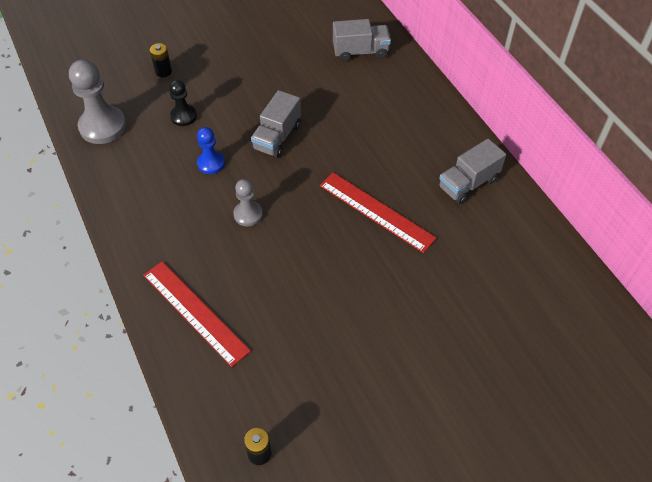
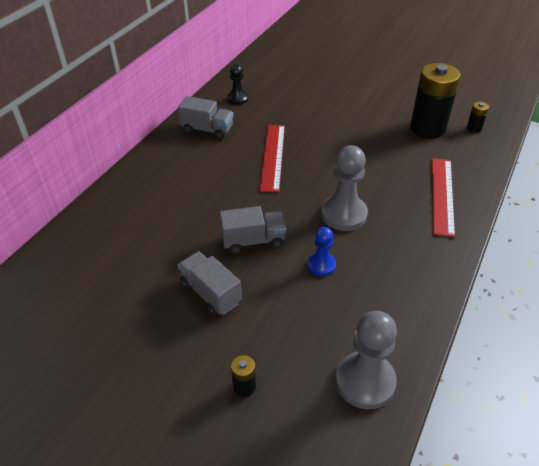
camera: 125 degrees left, 10 degrees down
black pawn [169,79,197,126] -> black pawn moved to [227,64,248,105]
grey pawn [233,179,263,226] -> grey pawn [321,145,368,231], size x1.75
grey truck [333,19,391,62] -> grey truck moved to [178,251,242,316]
none -> black battery [410,63,460,139]

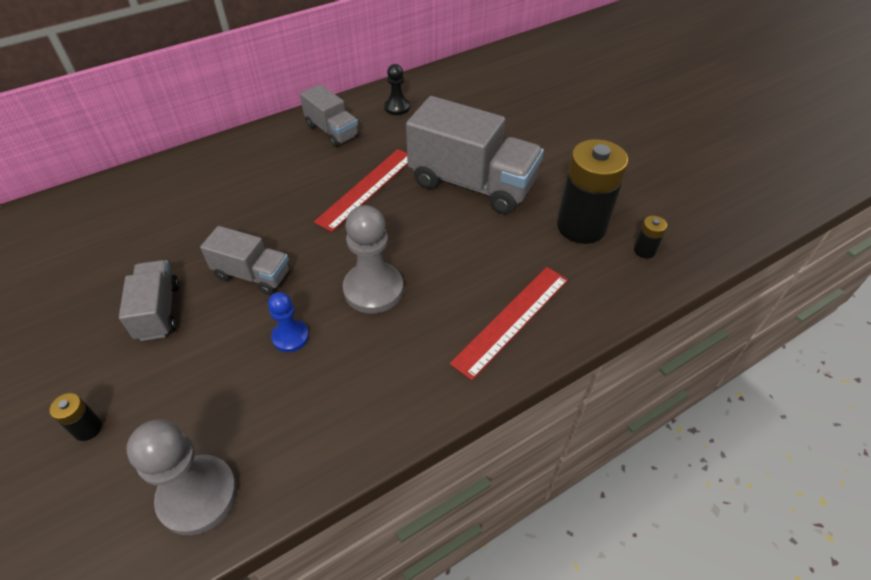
camera: 30 degrees right, 5 degrees up
none -> grey truck [406,96,544,215]

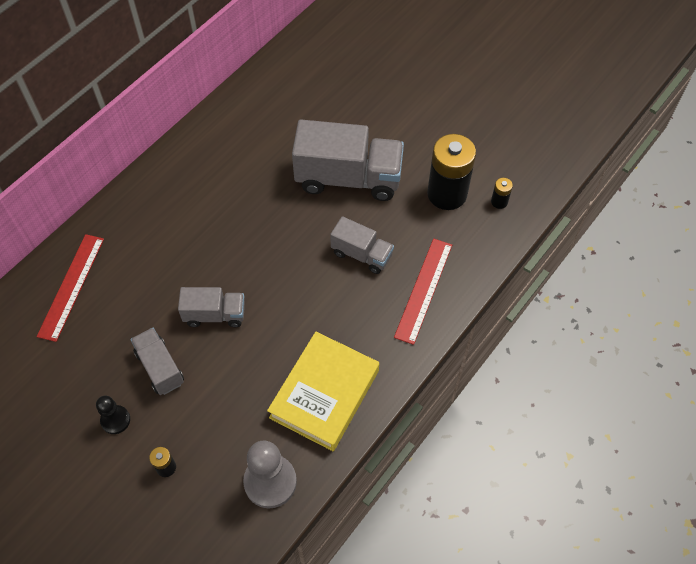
camera: 20 degrees left, 10 degrees up
blue pawn [268,292,309,352] -> none
grey truck [300,84,359,147] -> grey truck moved to [330,216,394,274]
red ruler [314,149,408,232] -> red ruler moved to [37,234,104,342]
grey pawn [343,205,404,313] -> none
black pawn [384,64,410,115] -> black pawn moved to [96,396,130,434]
none -> yellow book [267,332,379,451]

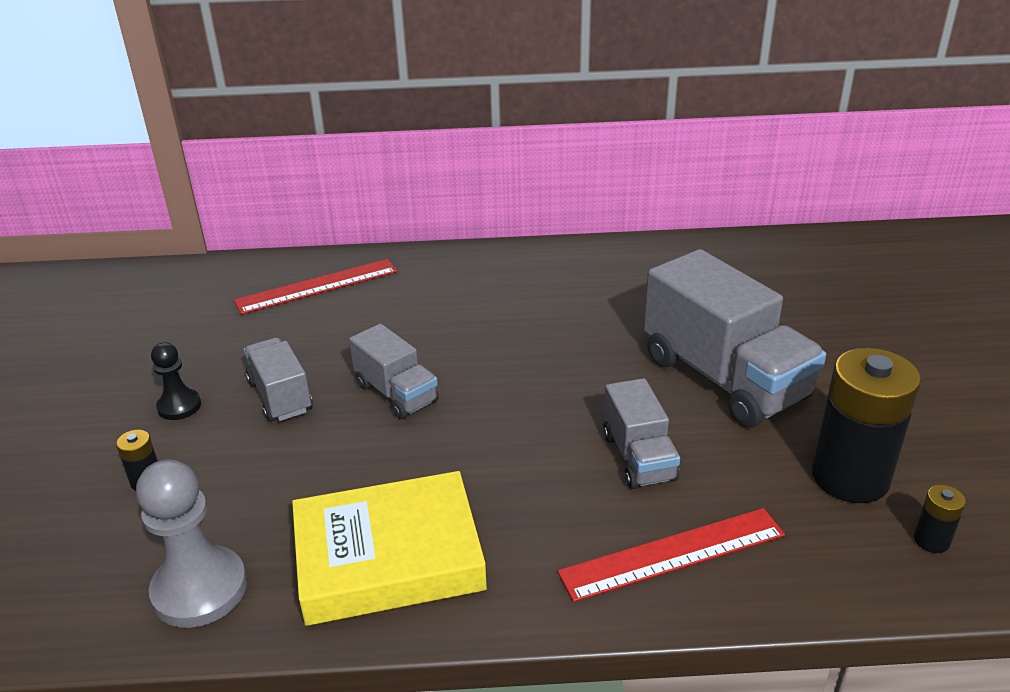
camera: 50 degrees right, 25 degrees down
grey truck [130,328,184,395] -> grey truck turned 45 degrees counterclockwise [244,337,313,422]

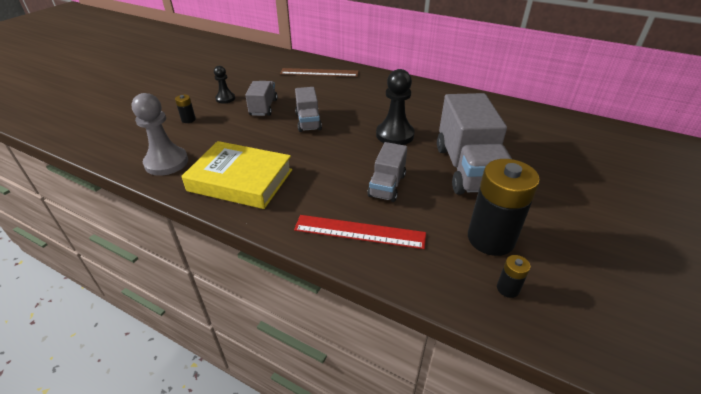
camera: 30 degrees right, 5 degrees up
red ruler [234,259,397,315] -> brown ruler [280,68,358,77]
none -> black pawn [376,69,415,145]

